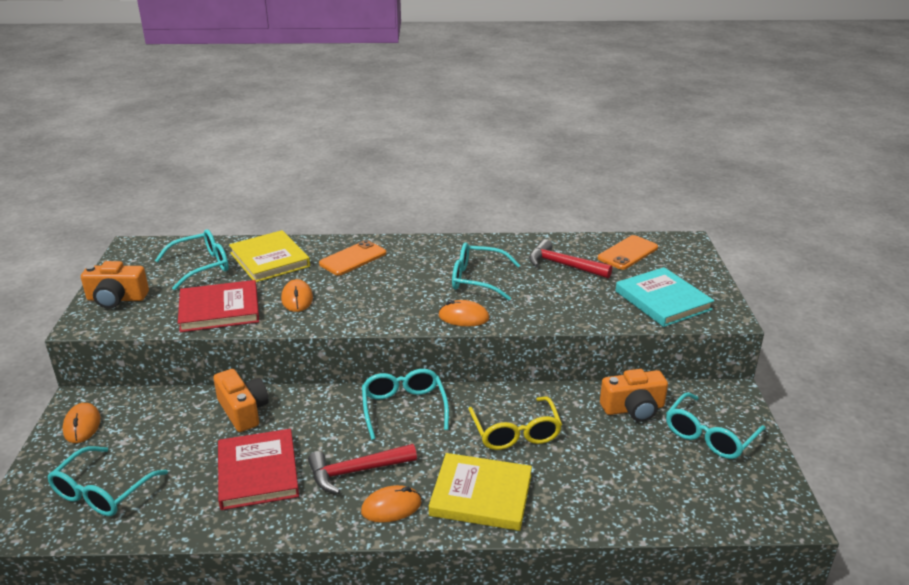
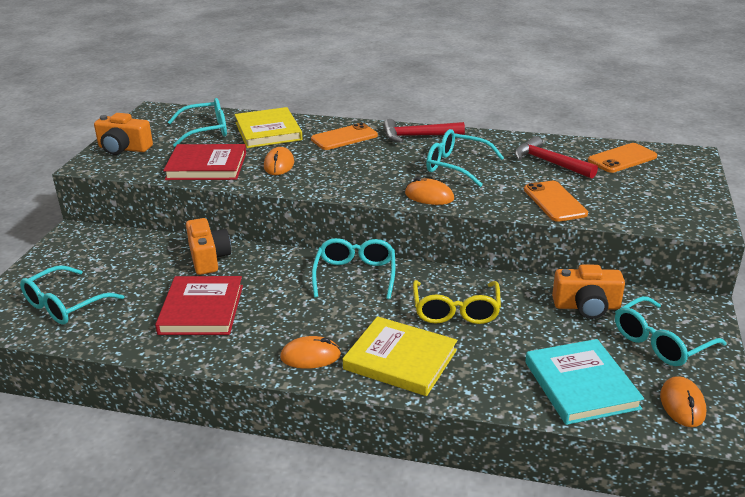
camera: 15 degrees right, 0 degrees up
orange mouse [62,403,101,443] -> orange mouse moved to [660,376,706,427]
red hammer [308,444,417,494] -> red hammer moved to [383,119,465,143]
turquoise book [615,267,714,327] -> turquoise book moved to [525,339,644,425]
none -> orange phone [524,181,588,222]

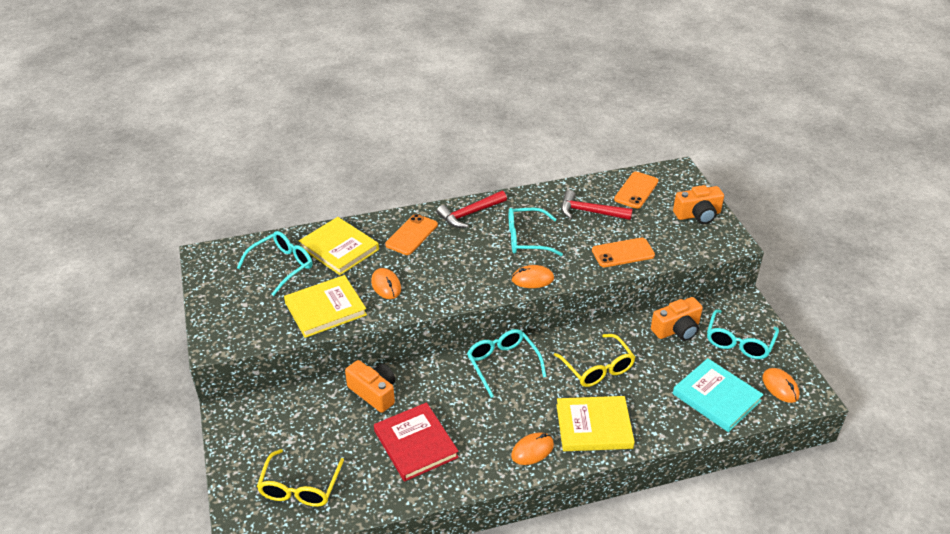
camera: 30 degrees left, 10 degrees up
turquoise glasses [20,266,124,325] -> yellow glasses [257,449,344,507]
orange camera [94,113,153,155] -> orange camera moved to [673,185,724,224]
red book [163,144,246,180] -> yellow book [284,275,367,338]
orange phone [524,181,588,222] -> orange phone turned 60 degrees counterclockwise [592,238,655,267]

